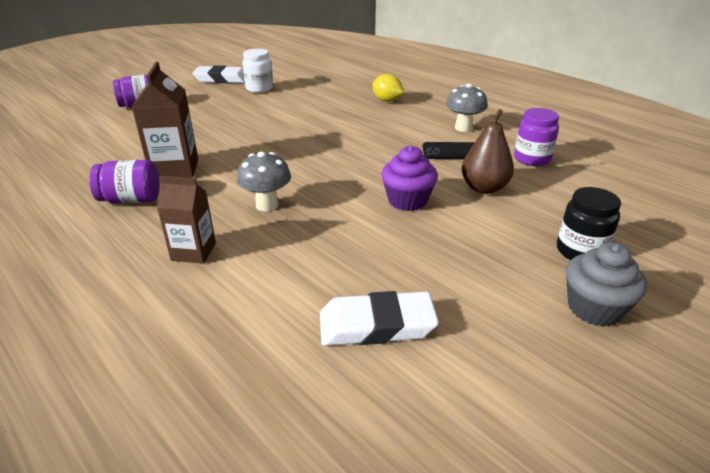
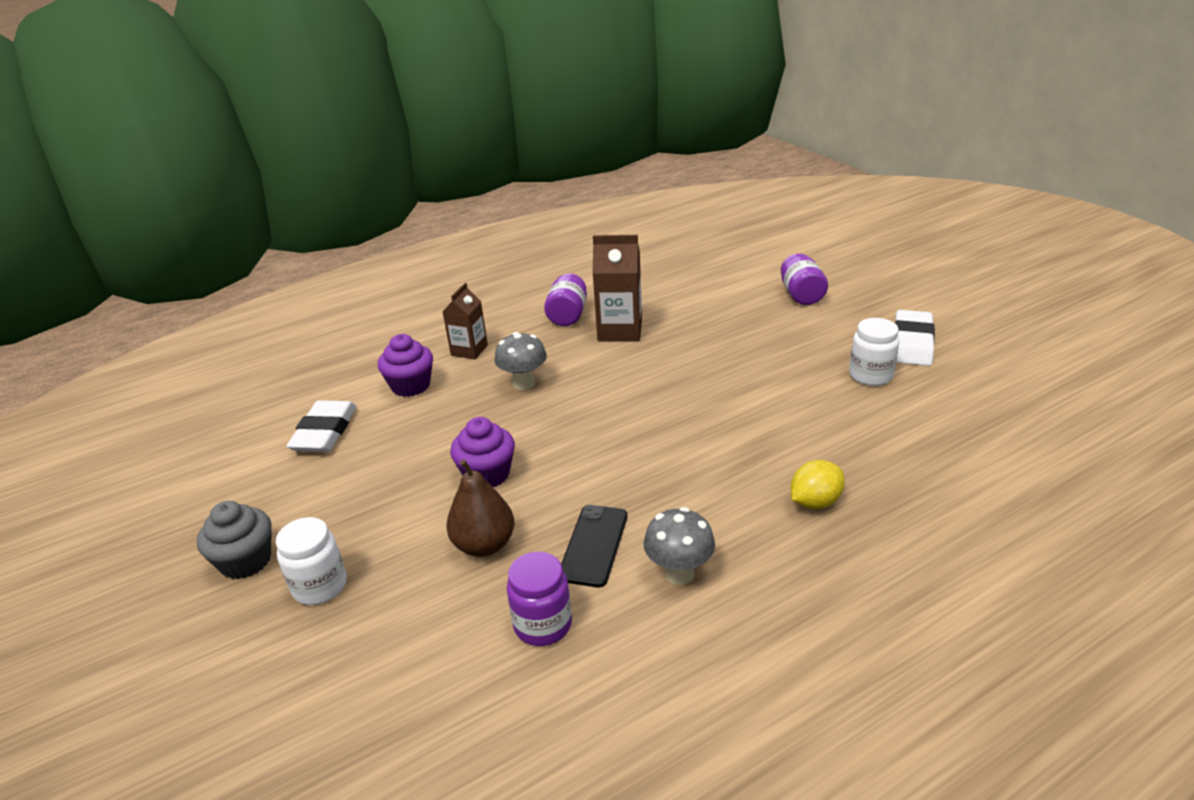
camera: 105 degrees right, 0 degrees up
black jar [557,187,621,260] -> white jar [276,517,347,605]
none -> purple cupcake [378,334,433,397]

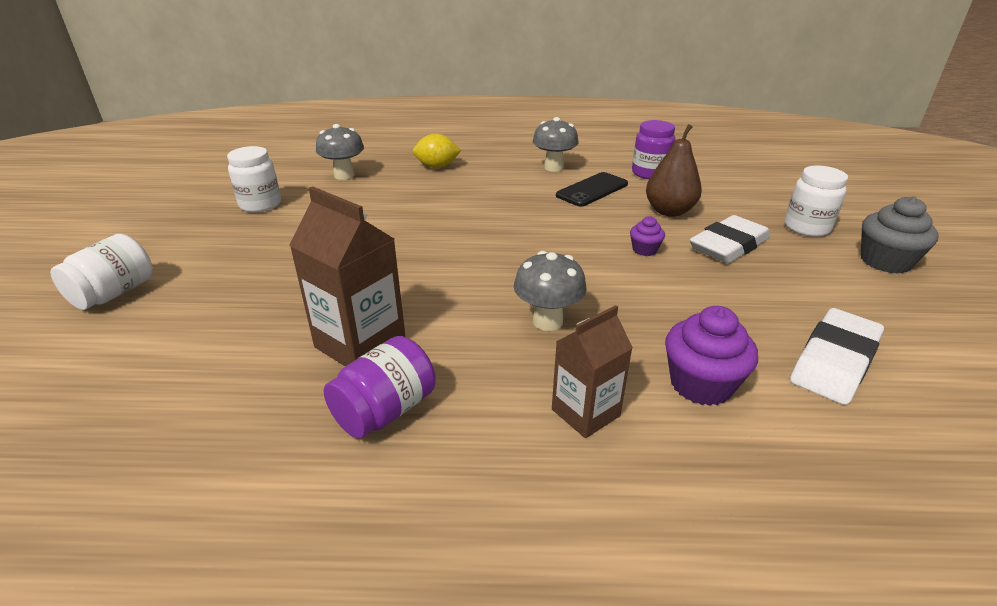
camera: 150 degrees left, 0 degrees up
purple cupcake [450,417,515,487] -> purple cupcake [630,216,665,256], size x0.55
purple jar [781,253,828,305] -> white jar [50,234,153,310]
white eraser [895,310,935,366] -> white eraser moved to [690,215,770,263]
none -> grey mushroom [316,124,364,180]

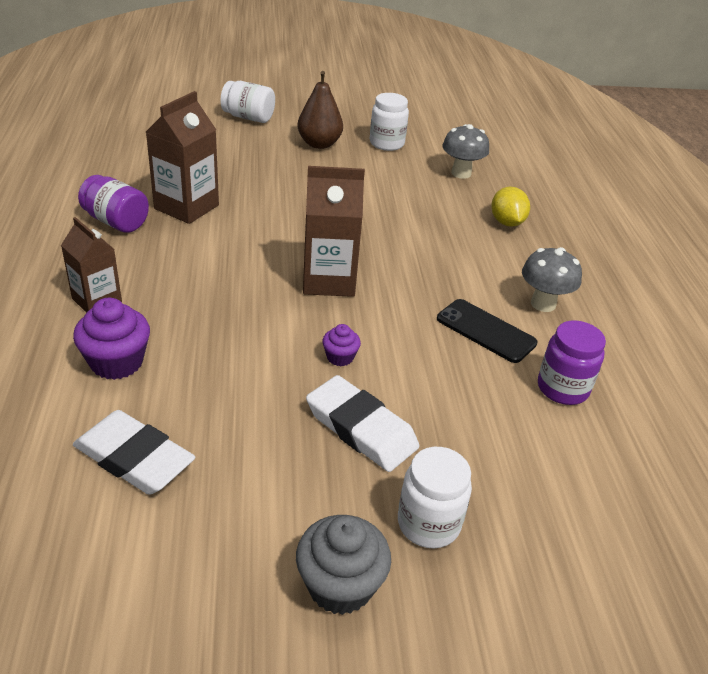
camera: 80 degrees right, 5 degrees up
grey mushroom [514,251,586,331] -> none
brown pear [646,124,702,217] -> brown pear moved to [297,71,343,149]
none -> brown carton [303,166,365,297]

